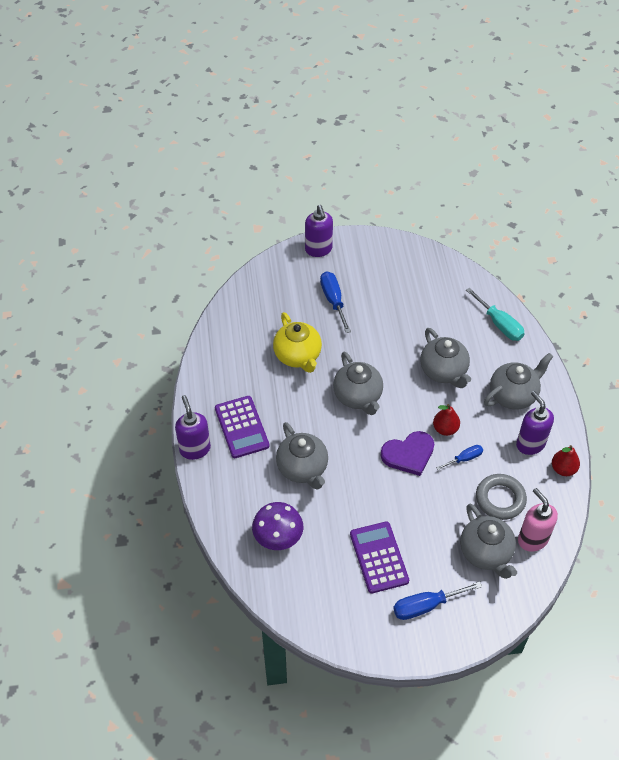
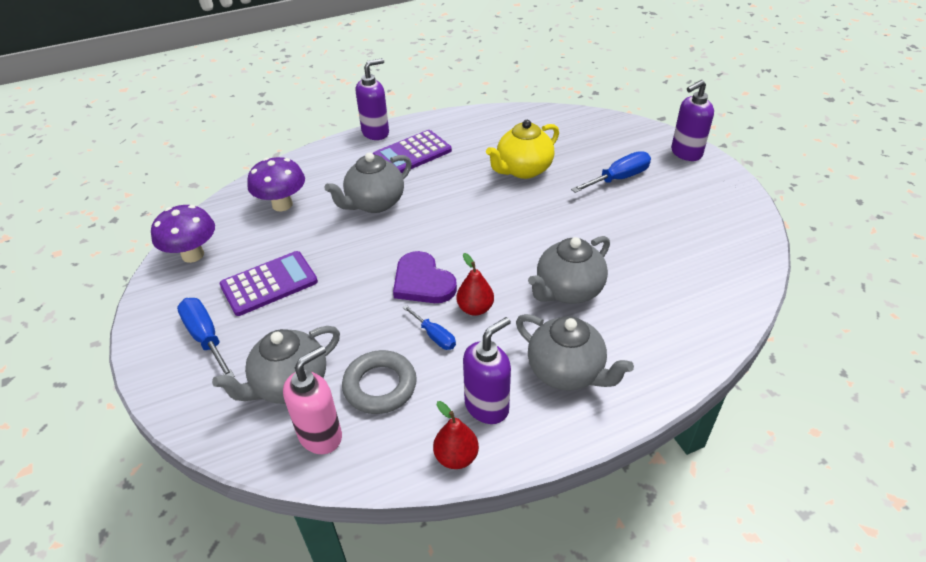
camera: 75 degrees right, 10 degrees down
grey teapot [333,352,383,415] -> none
turquoise screwdriver [466,288,525,341] -> none
none -> purple mushroom [151,205,215,263]

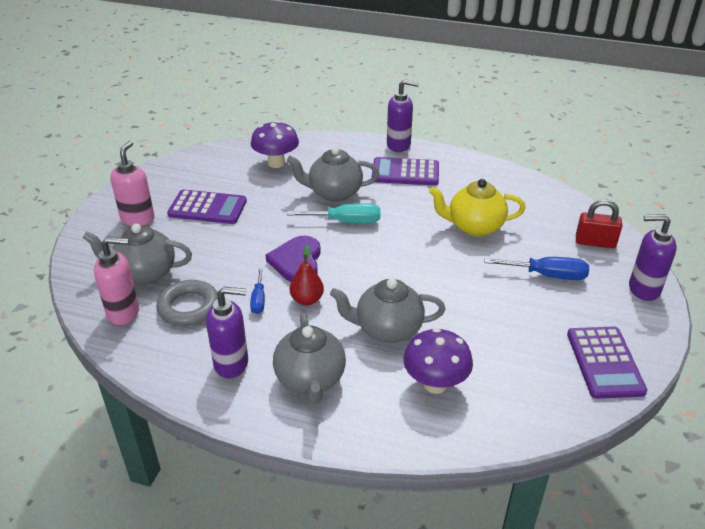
camera: 40 degrees right, 5 degrees down
purple mushroom [151,205,215,263] -> purple mushroom moved to [403,328,473,394]
blue screwdriver [177,298,235,377] -> pink soap dispenser [110,140,154,226]
red pear [433,401,479,469] -> none
none -> turquoise screwdriver [287,203,380,223]
none -> purple calculator [567,327,647,399]
none -> red padlock [576,199,622,248]

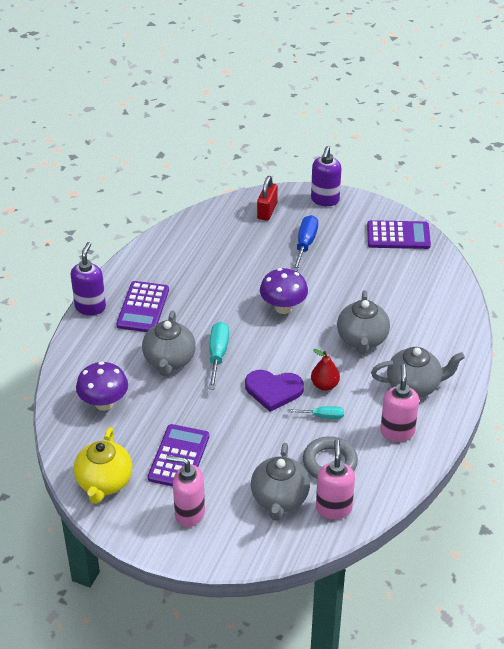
camera: 85 degrees left, 5 degrees up
purple soap dispenser [206,287,248,378] -> pink soap dispenser [380,364,419,442]
blue screwdriver [250,268,265,314] -> turquoise screwdriver [288,406,344,419]
purple mushroom [403,328,473,394] -> purple mushroom moved to [260,268,308,314]
yellow teapot [429,179,526,236] -> yellow teapot moved to [74,427,132,504]

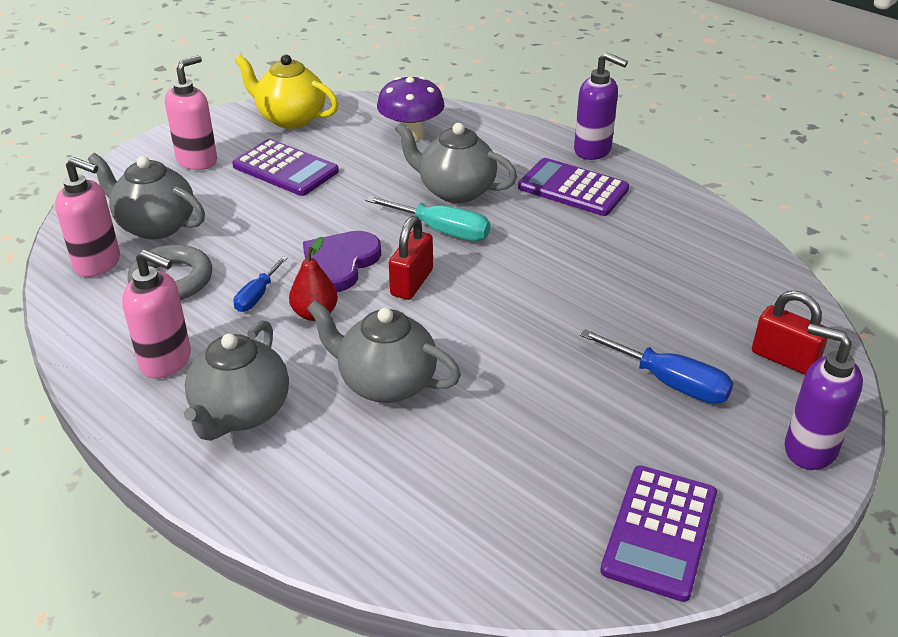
camera: 110 degrees right, 5 degrees down
purple mushroom [260,268,308,314] -> none
turquoise screwdriver [288,406,344,419] -> blue screwdriver [234,256,287,312]
none -> red padlock [389,216,433,300]

